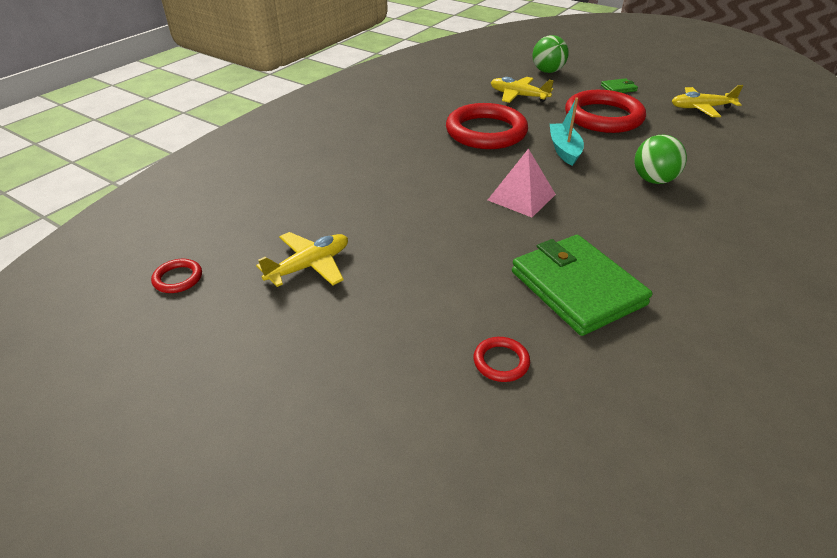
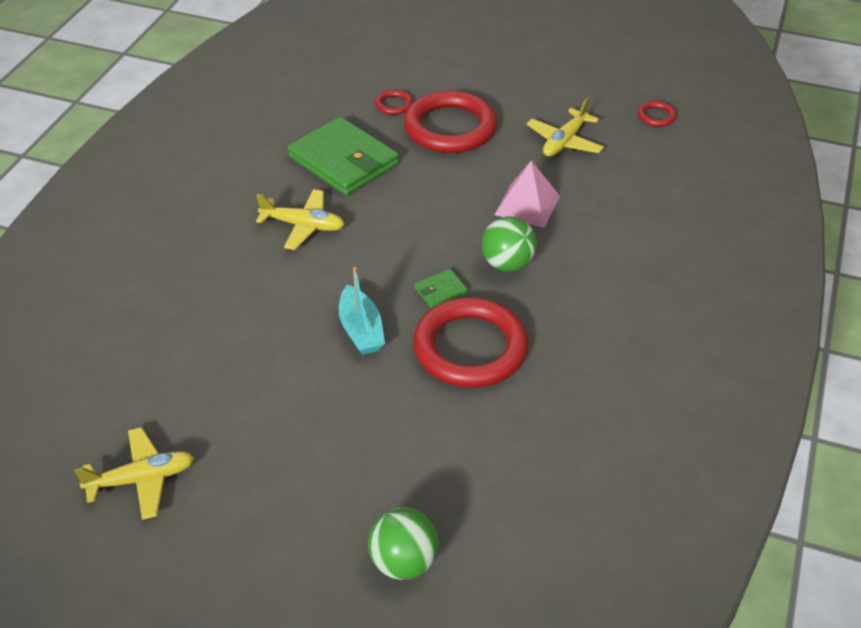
camera: 165 degrees right, 5 degrees up
pink pyramid [488,148,556,217] -> pink pyramid moved to [494,161,560,228]
yellow plane [491,77,554,103] -> yellow plane moved to [256,189,345,250]
red ring [565,90,646,133] -> red ring moved to [404,90,497,153]
green wallet [601,78,638,93] -> green wallet moved to [414,269,468,308]
green ball [635,134,687,184] -> green ball moved to [482,216,537,272]

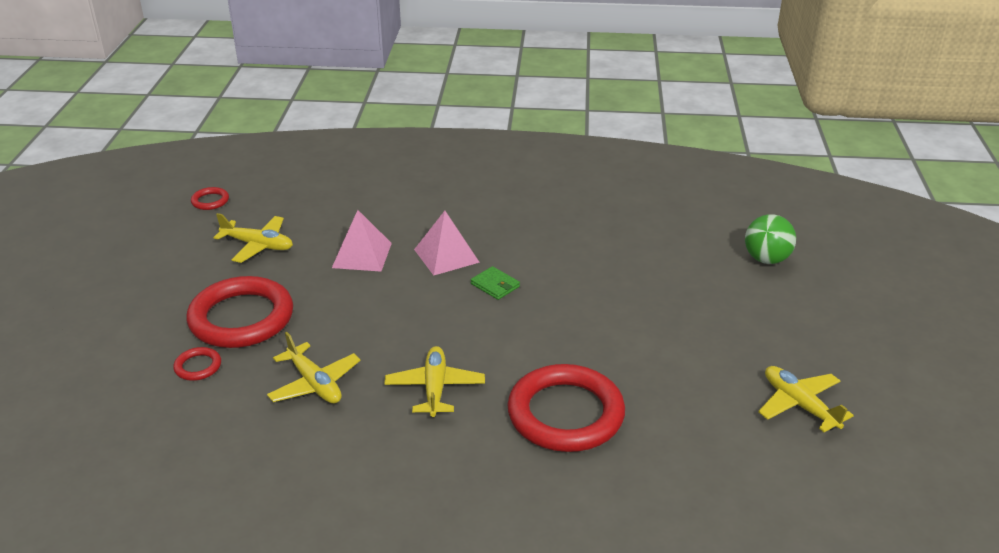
camera: 105 degrees left, 10 degrees down
green wallet [287,117,399,195] -> yellow plane [267,332,361,403]
turquoise boat [339,267,385,355] -> none
red ring [413,297,528,387] -> red ring moved to [507,364,625,452]
green ball [482,216,537,272] -> pink pyramid [414,211,480,275]

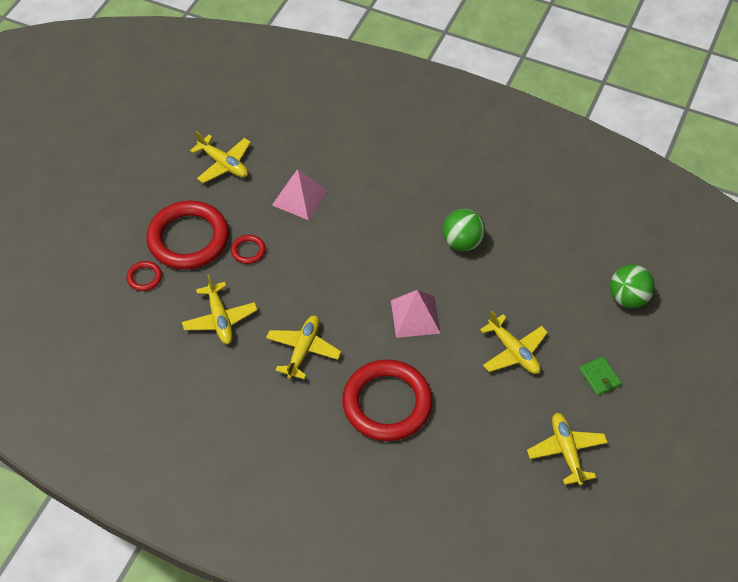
camera: 20 degrees right, 20 degrees up
red ring [191,187,229,210] -> red ring moved to [231,235,266,264]
pink pyramid [414,211,480,275] -> pink pyramid moved to [391,290,441,338]
green wallet [471,266,520,300] -> green wallet moved to [579,356,622,396]
none -> green ball [443,209,485,251]
none -> yellow plane [480,311,548,374]

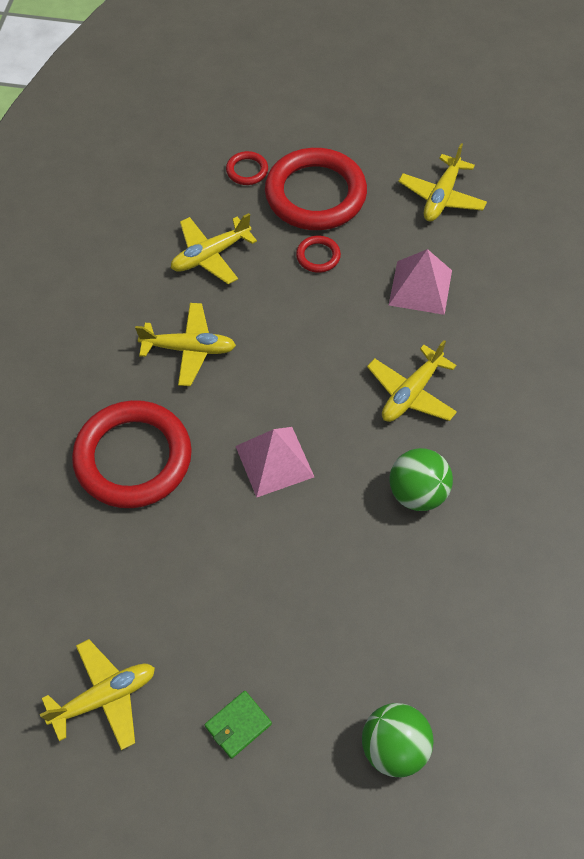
camera: 75 degrees right, 5 degrees up
yellow plane [480,311,548,374] -> yellow plane moved to [367,340,457,422]

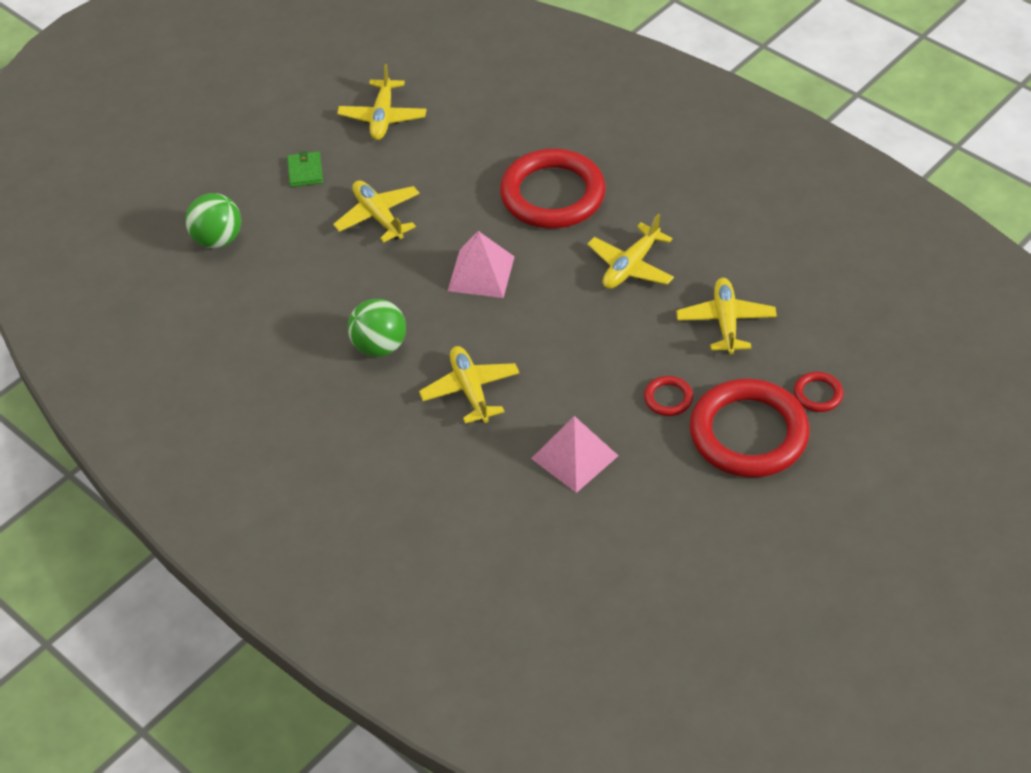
camera: 125 degrees right, 10 degrees down
yellow plane [398,143,487,221] -> yellow plane moved to [333,180,420,243]

